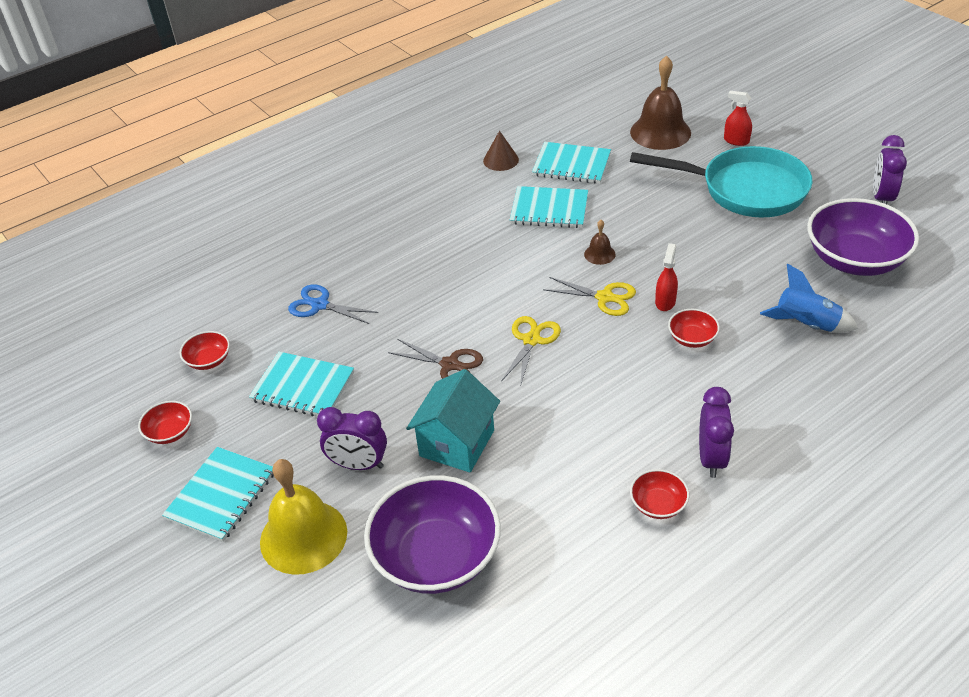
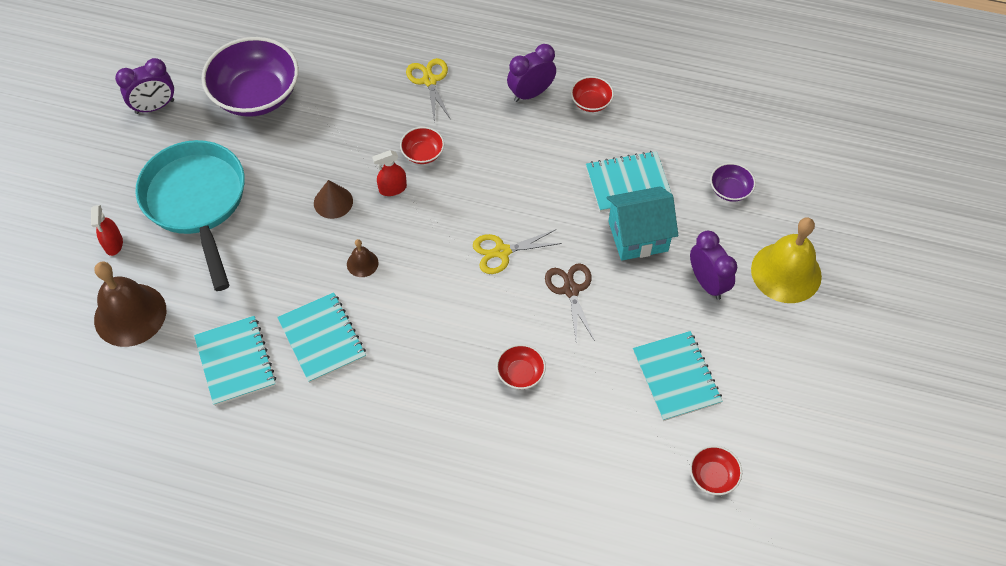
camera: 130 degrees left, 15 degrees up
red bowl [138,401,192,444] -> red bowl moved to [496,344,546,389]
turquoise notebook [162,447,274,542] -> turquoise notebook moved to [586,151,672,212]
blue scissors [288,285,378,324] -> none
purple bowl [364,475,501,594] -> purple bowl [710,163,756,202], size x0.45
brown cone [483,131,519,171] -> brown cone moved to [314,180,353,219]
yellow scissors [543,277,636,316] -> yellow scissors moved to [406,58,451,123]
blue rocket [760,264,858,332] -> none

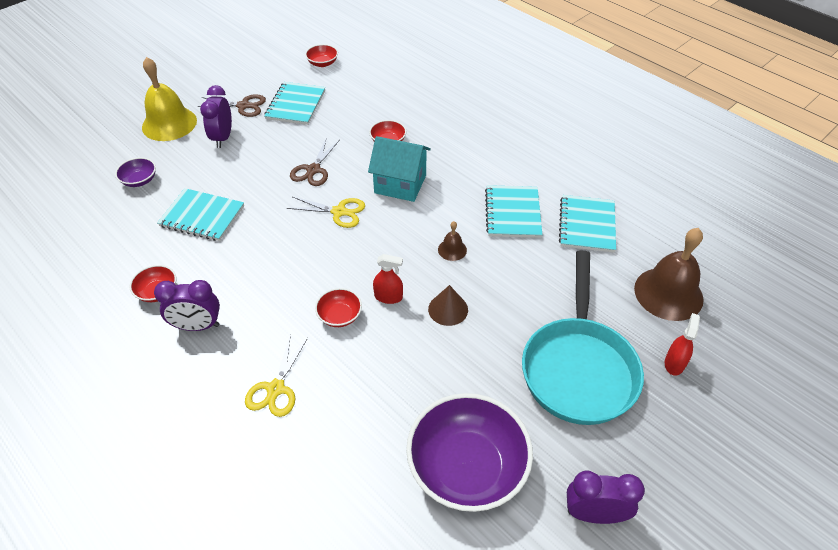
camera: 150 degrees left, 10 degrees down
turquoise house [607,186,678,261] -> turquoise house moved to [368,136,431,202]
none -> brown scissors [198,94,266,117]

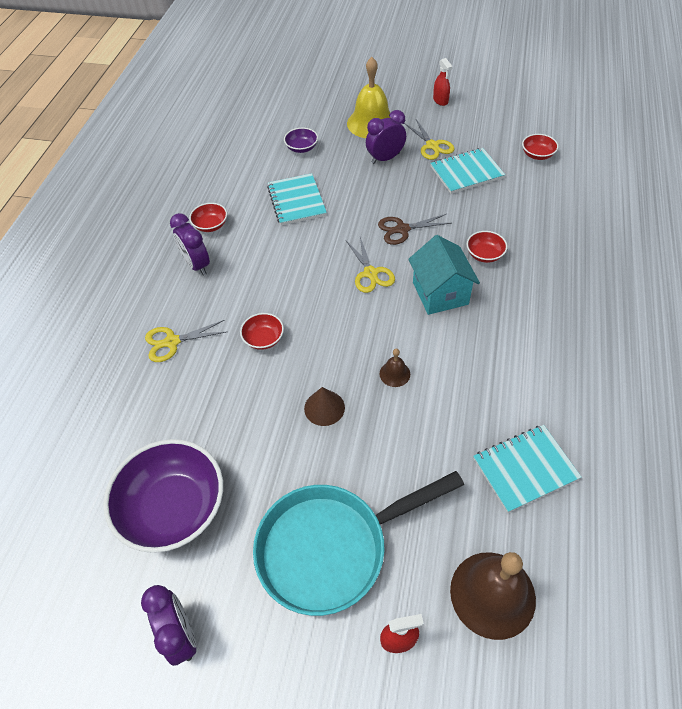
camera: 60 degrees right, 5 degrees up
brown scissors [198,94,266,117] -> yellow scissors [404,119,455,160]
red spray bottle [373,254,403,304] -> red spray bottle moved to [433,58,453,106]
turquoise notebook [485,185,542,238] -> none

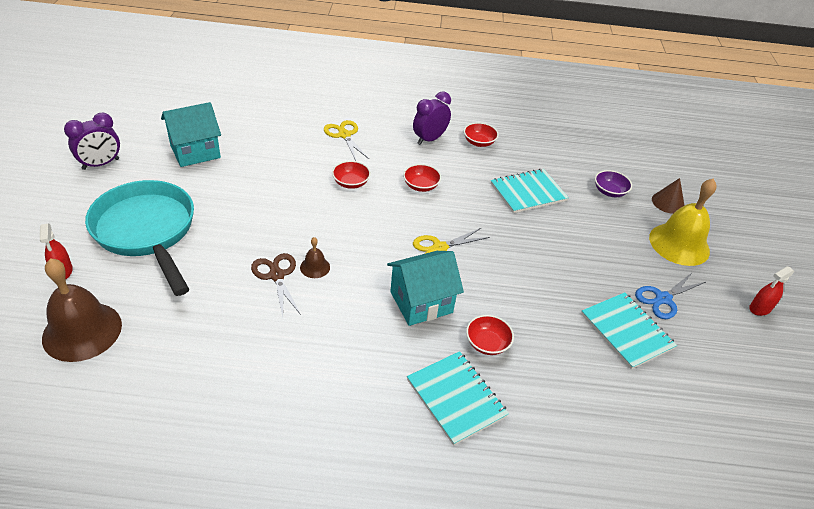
camera: 75 degrees right, 10 degrees down
purple bowl [103,439,223,553] -> turquoise house [161,102,221,167]
brown cone [304,387,345,426] -> brown cone moved to [652,178,684,214]
purple clock [366,110,406,164] -> none
brown scissors [378,214,451,245] -> brown scissors moved to [251,253,301,317]
yellow scissors [404,119,455,160] -> blue scissors [635,272,706,319]
turquoise notebook [473,425,581,513] -> turquoise notebook moved to [407,351,509,446]
red bowl [522,134,558,160] -> red bowl moved to [403,164,441,192]

